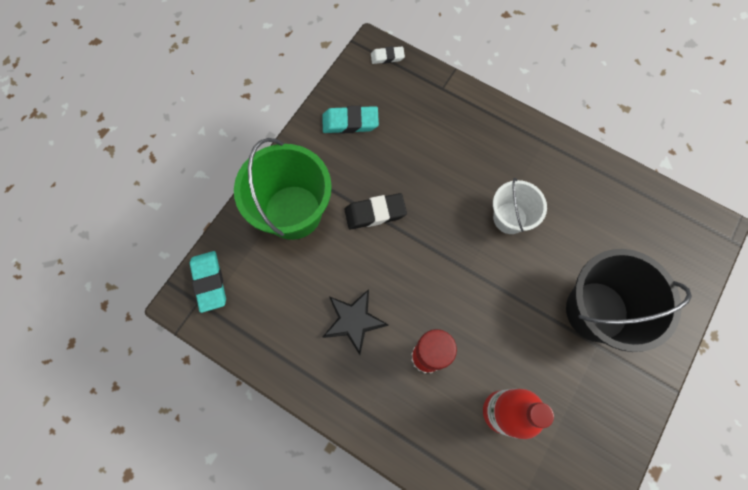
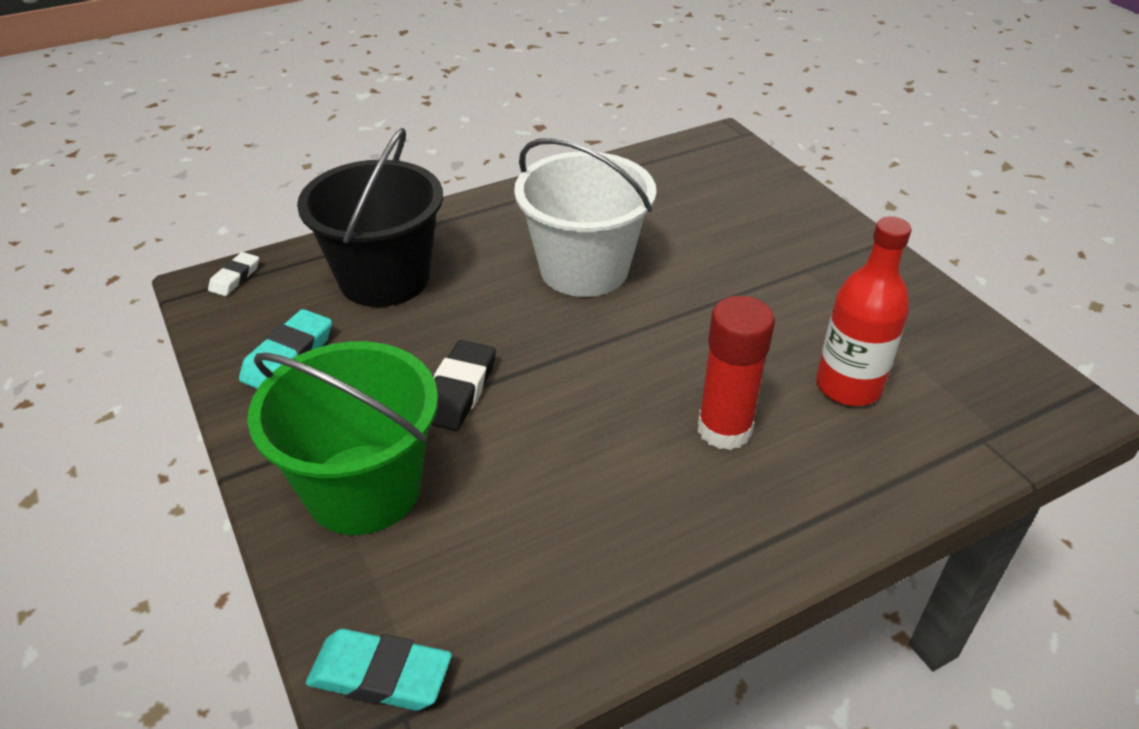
camera: 60 degrees left, 30 degrees down
black star [323,289,388,355] -> none
white bucket [493,178,547,234] -> white bucket [514,138,656,297], size x1.72
black bucket [566,249,692,352] -> black bucket moved to [297,128,443,307]

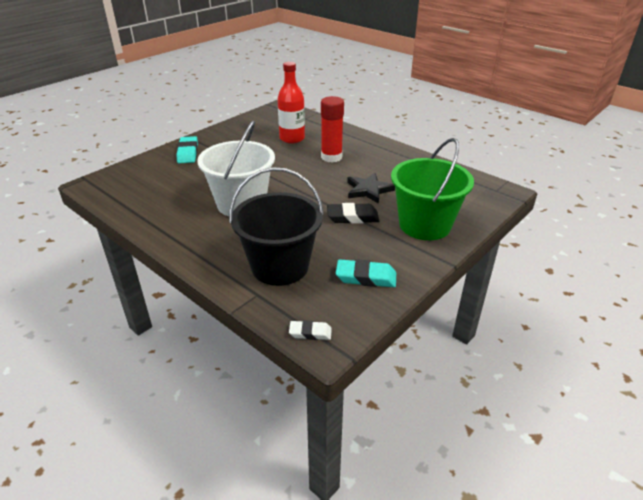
camera: 110 degrees left, 5 degrees down
turquoise eraser [306,629,452,710] -> turquoise eraser moved to [176,136,198,163]
none -> black star [347,173,395,204]

